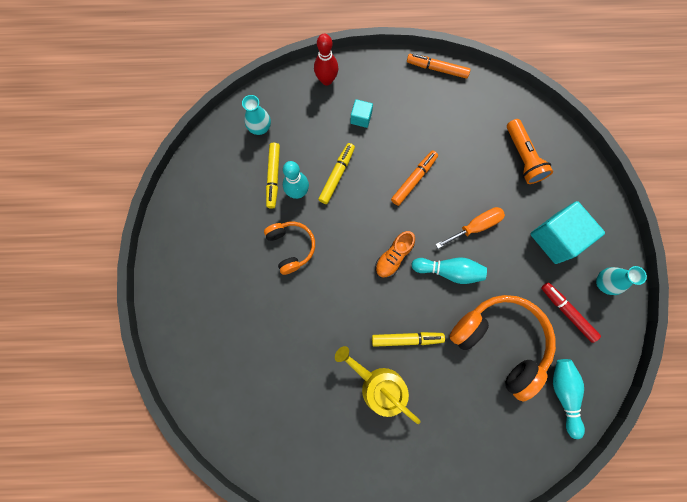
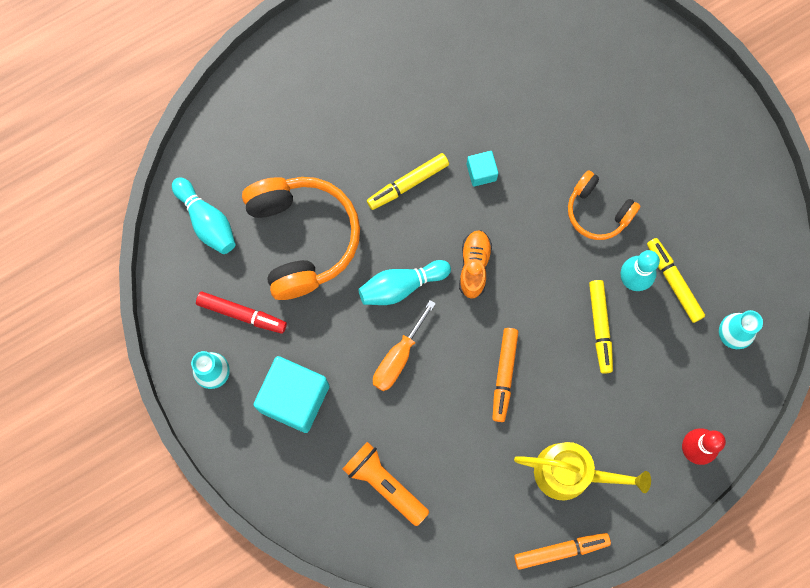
camera: 150 degrees right, 0 degrees up
yellow watering can [335,346,421,424] -> yellow watering can moved to [514,442,651,500]
turquoise cube [351,99,373,128] -> turquoise cube moved to [467,151,498,187]
orange headphones [449,295,556,401] -> orange headphones turned 120 degrees counterclockwise [242,177,360,300]

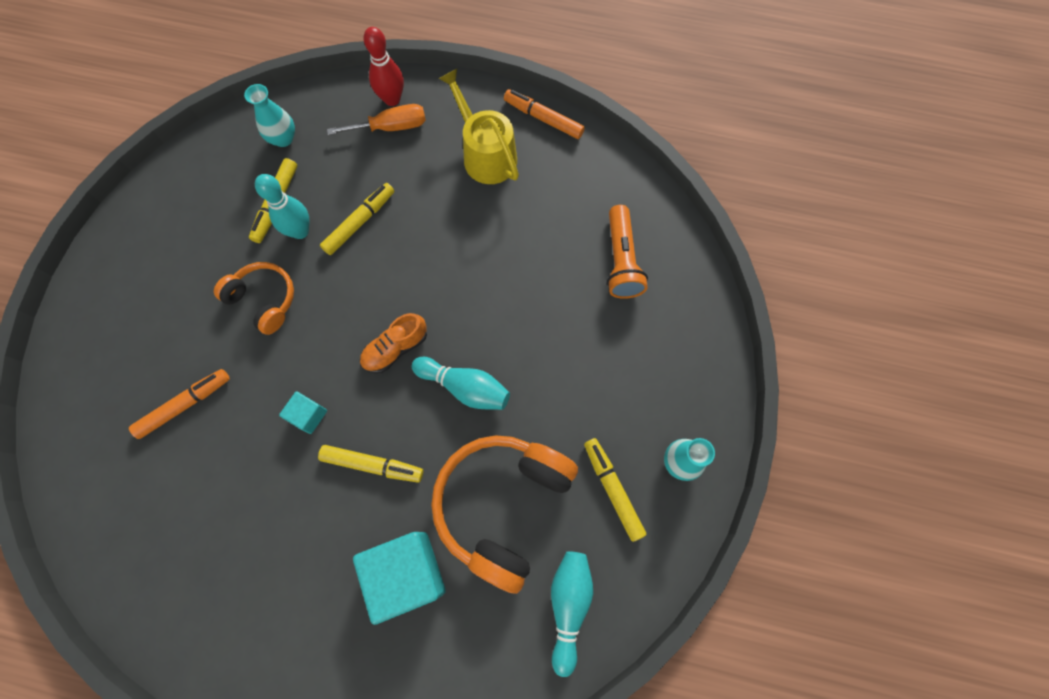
camera: 135 degrees left, 5 degrees down
red marker [196,292,287,333] -> yellow marker [584,438,646,542]
turquoise cube [254,356,329,433] -> turquoise cube moved to [353,532,446,625]
orange screwdriver [373,300,436,391] -> orange screwdriver moved to [327,104,426,135]
orange marker [492,328,518,422] -> orange marker moved to [129,369,230,439]
orange headphones [568,170,640,240] -> orange headphones turned 45 degrees counterclockwise [214,262,294,335]

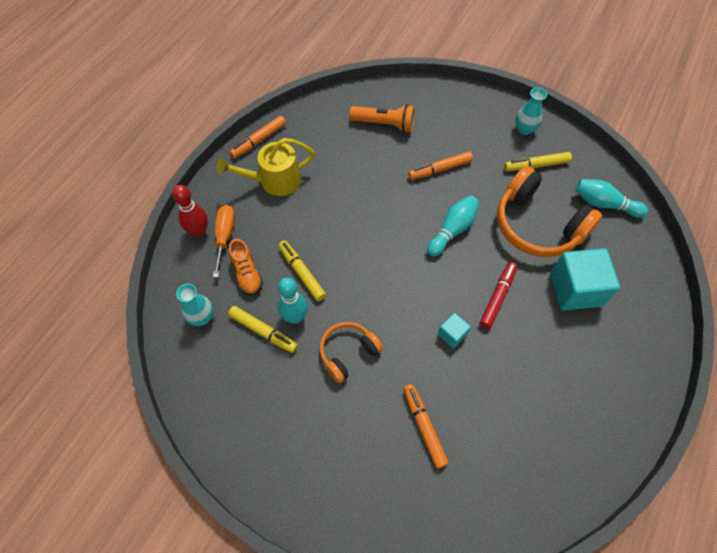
camera: 75 degrees left, 10 degrees down
yellow marker [318,445,423,482] -> red marker [480,262,517,329]
orange shoe [360,313,427,373] -> orange shoe moved to [229,239,263,296]
none -> orange marker [408,151,473,180]

